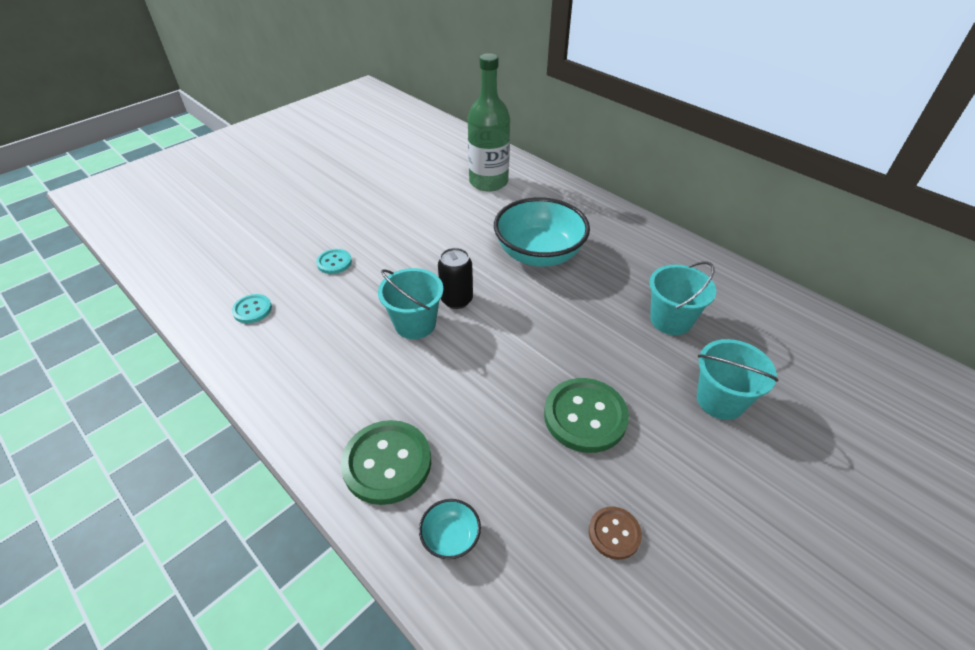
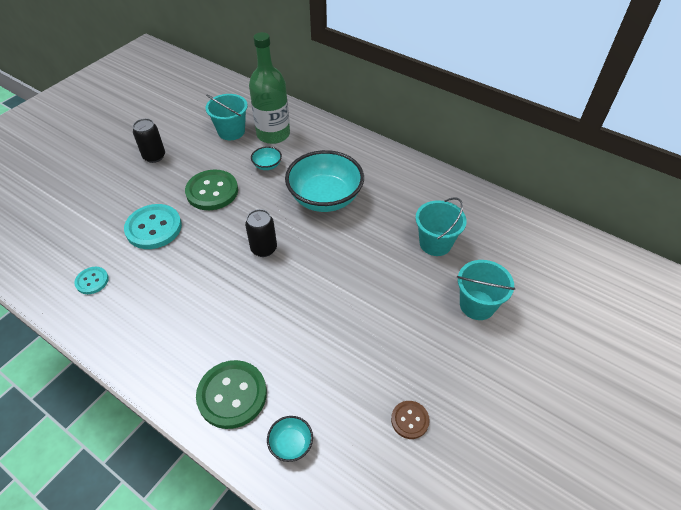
camera: 10 degrees left, 5 degrees up
turquoise button [316,249,352,274] -> turquoise button [124,204,182,249], size x1.88
turquoise bucket [378,268,443,339] -> turquoise bucket moved to [205,94,248,140]
green button [544,378,629,453] -> green button moved to [185,170,238,210]
none -> black can [133,118,165,163]
none -> turquoise bowl [251,146,282,170]

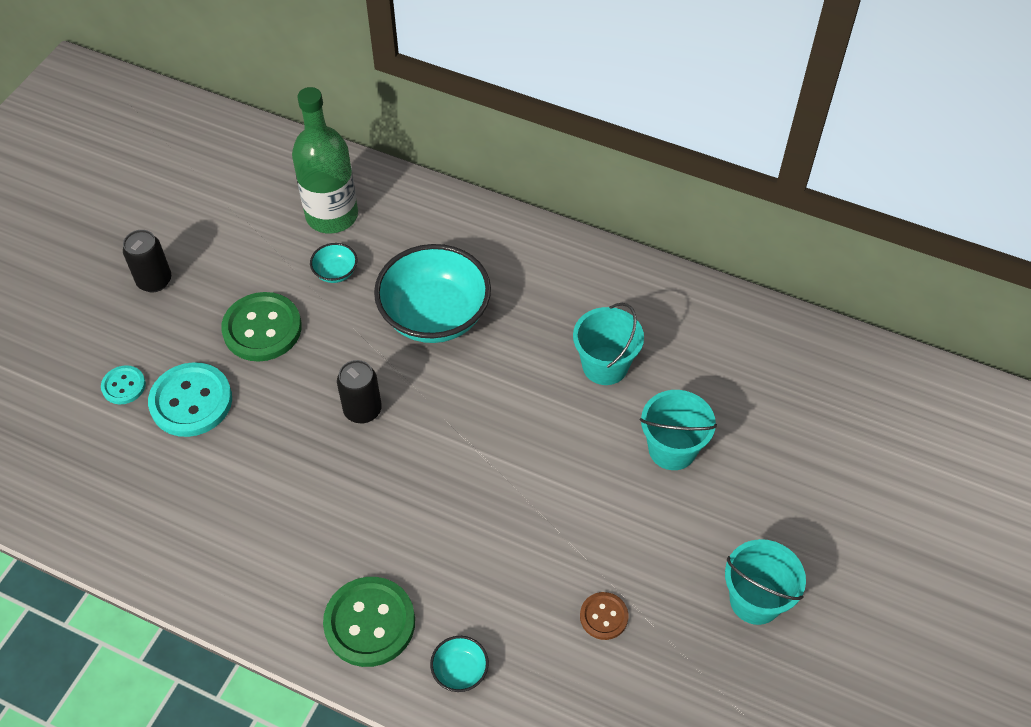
camera: 10 degrees left, 5 degrees up
turquoise button [74,267,109,294] -> turquoise button moved to [101,365,146,404]
turquoise bucket [205,94,248,140] -> turquoise bucket moved to [725,539,806,625]

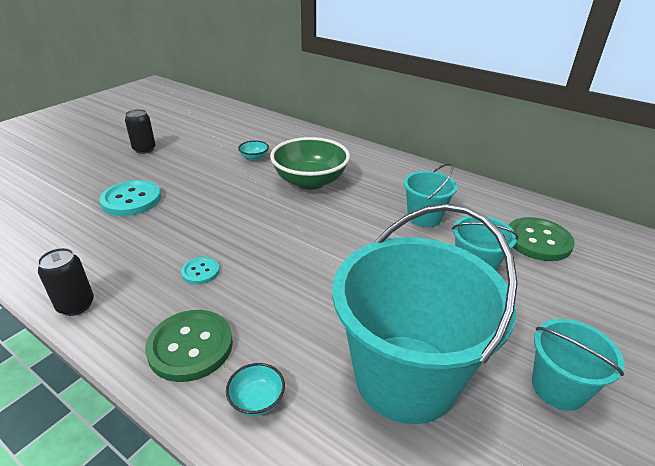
camera: 10 degrees right, 20 degrees down
turquoise button [101,365,146,404] -> turquoise button moved to [181,257,220,285]
green button [221,292,302,362] -> green button moved to [509,217,575,261]
green bottle [292,87,358,234] -> none
black can [337,360,382,423] -> black can moved to [38,248,94,316]
turquoise bowl [374,244,491,343] -> green bowl [270,137,350,190]
brown button [580,592,628,640] -> turquoise bucket [332,204,518,424]

